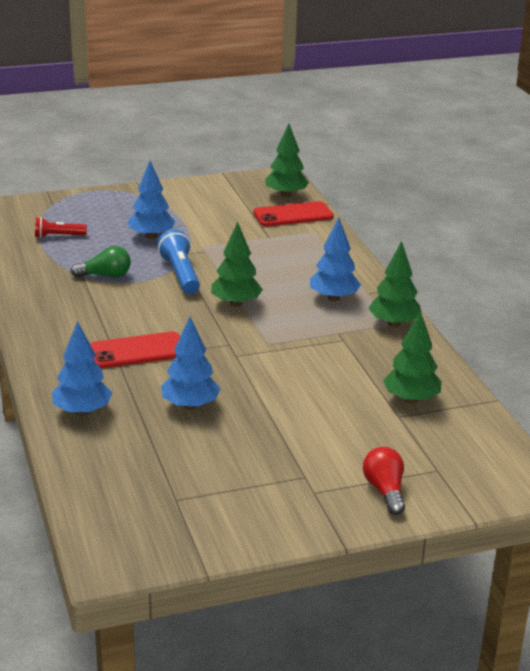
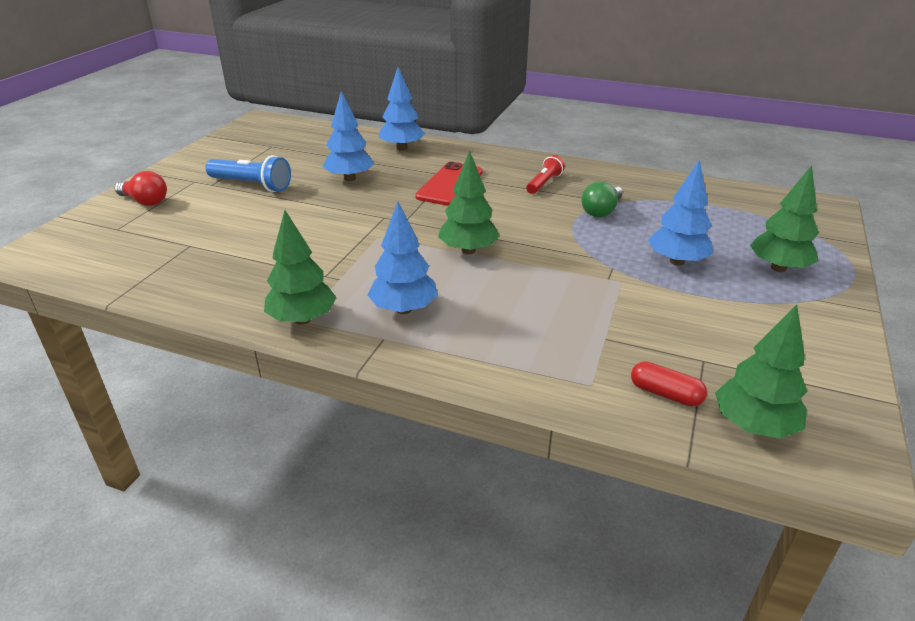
camera: 130 degrees right, 5 degrees up
red flashlight [35,217,87,238] -> red flashlight moved to [526,155,565,194]
blue flashlight [157,229,200,294] -> blue flashlight moved to [205,155,291,192]
red phone [253,201,334,226] -> red capsule [631,361,707,406]
green tree [383,311,442,404] -> green tree moved to [750,165,819,272]

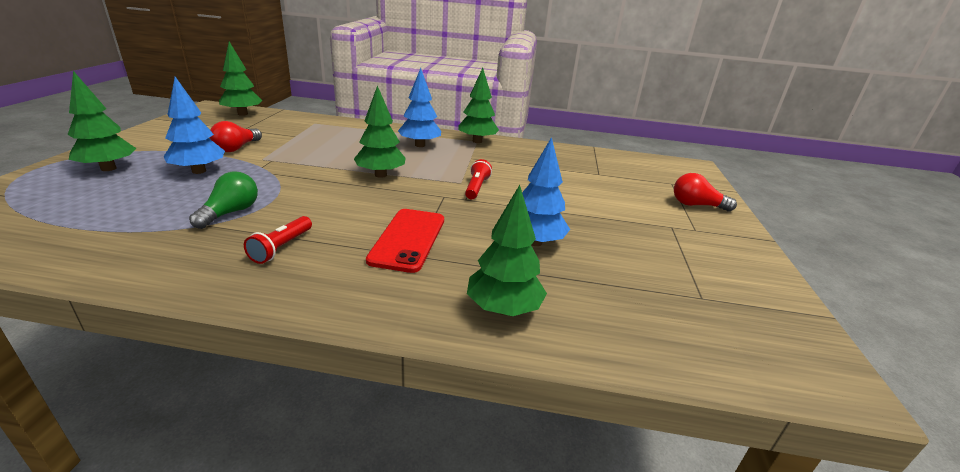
camera: 165 degrees right, 5 degrees down
blue flashlight [205,155,291,192] -> none
blue tree [379,67,425,151] -> green tree [467,185,547,316]
red capsule [631,361,707,406] -> none
none -> red light bulb [210,121,262,152]
none -> red flashlight [465,159,492,199]

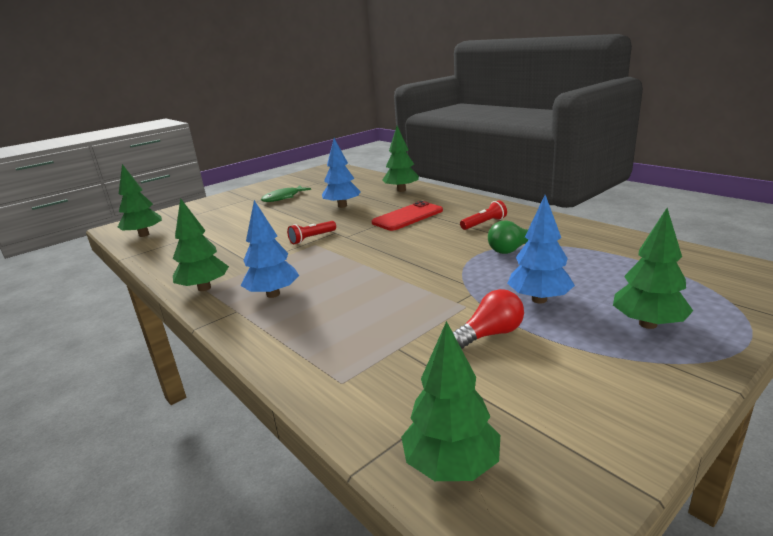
camera: 135 degrees left, 5 degrees down
green tree [354,85,406,178] -> green tree moved to [118,164,162,237]
red light bulb [674,173,737,212] -> none
none -> green fish [261,185,311,202]

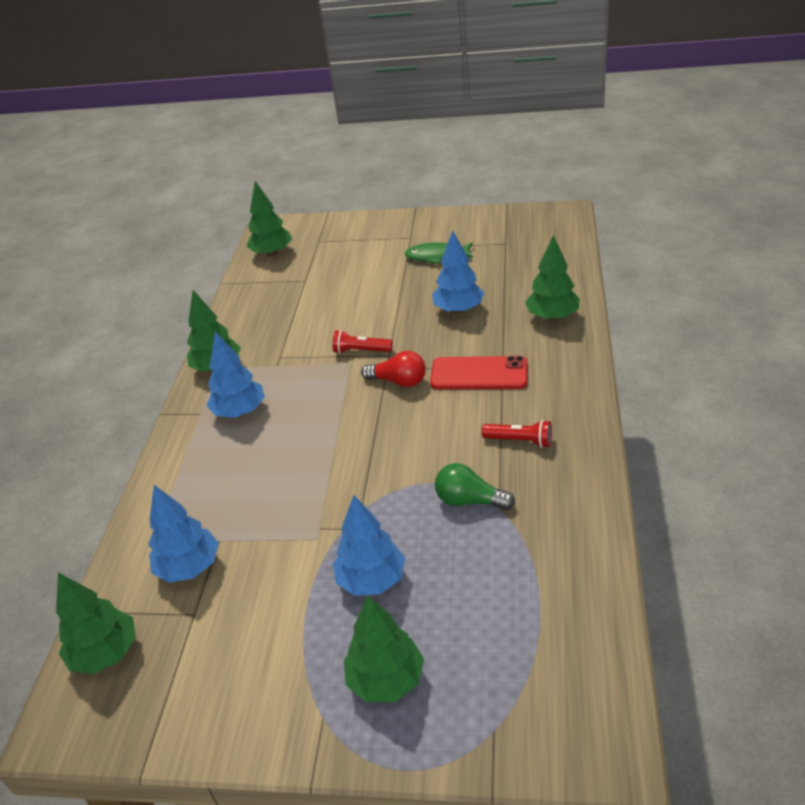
camera: 50 degrees right, 15 degrees up
red light bulb [453,289,524,349] -> red light bulb moved to [361,351,426,387]
none -> blue tree [149,485,219,583]

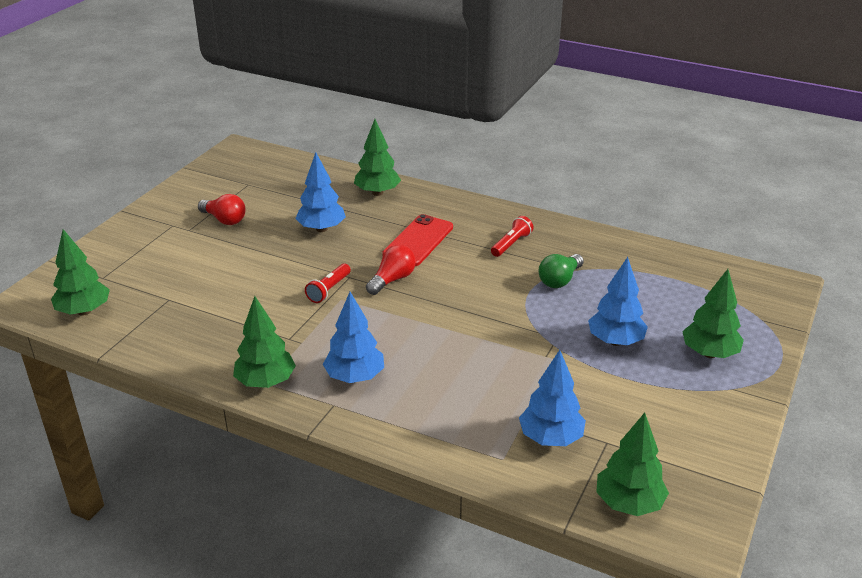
camera: 75 degrees left, 5 degrees down
green fish [405,242,473,264] -> red light bulb [198,194,246,225]

